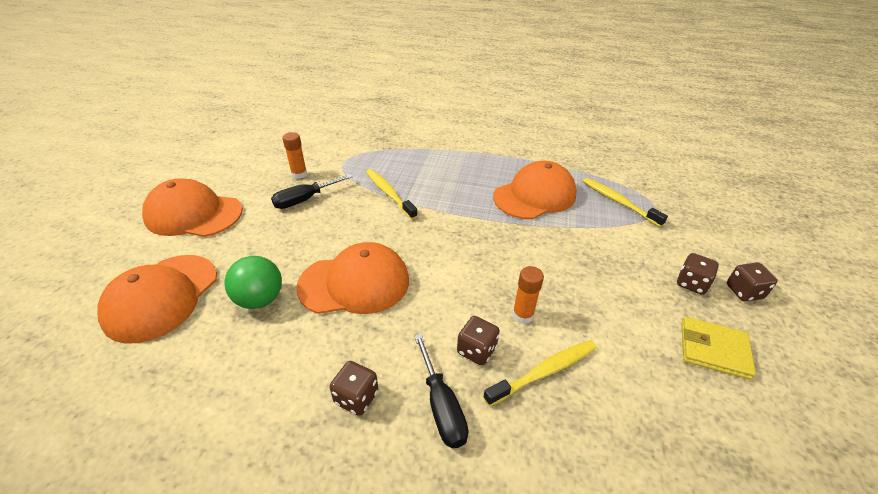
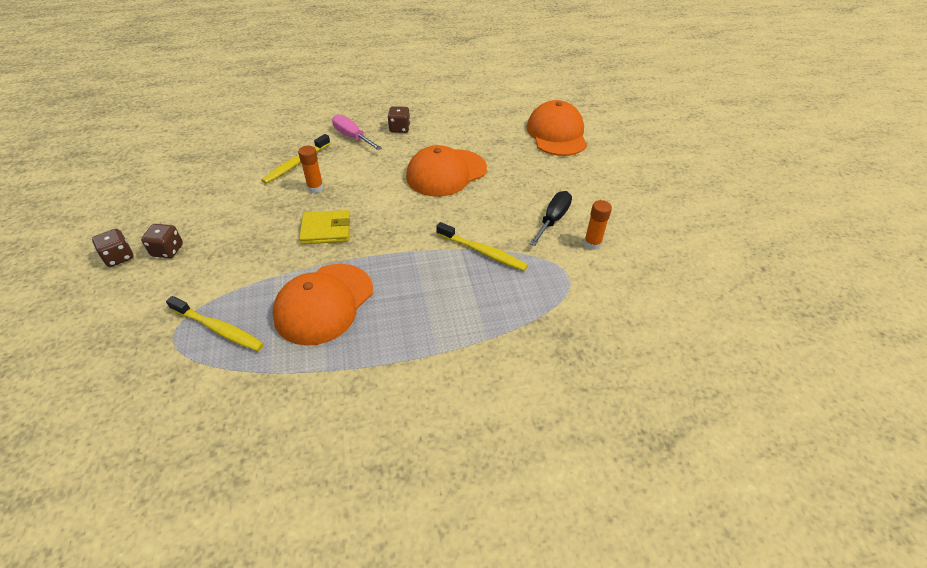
camera: 155 degrees right, 5 degrees up
orange cap [142,178,243,237] -> none
green ball [224,256,282,309] -> none
black screwdriver [414,334,468,448] -> pink screwdriver [332,114,382,150]
brown dice [457,316,500,365] -> none
yellow wallet [681,317,756,380] -> yellow wallet moved to [299,210,350,244]

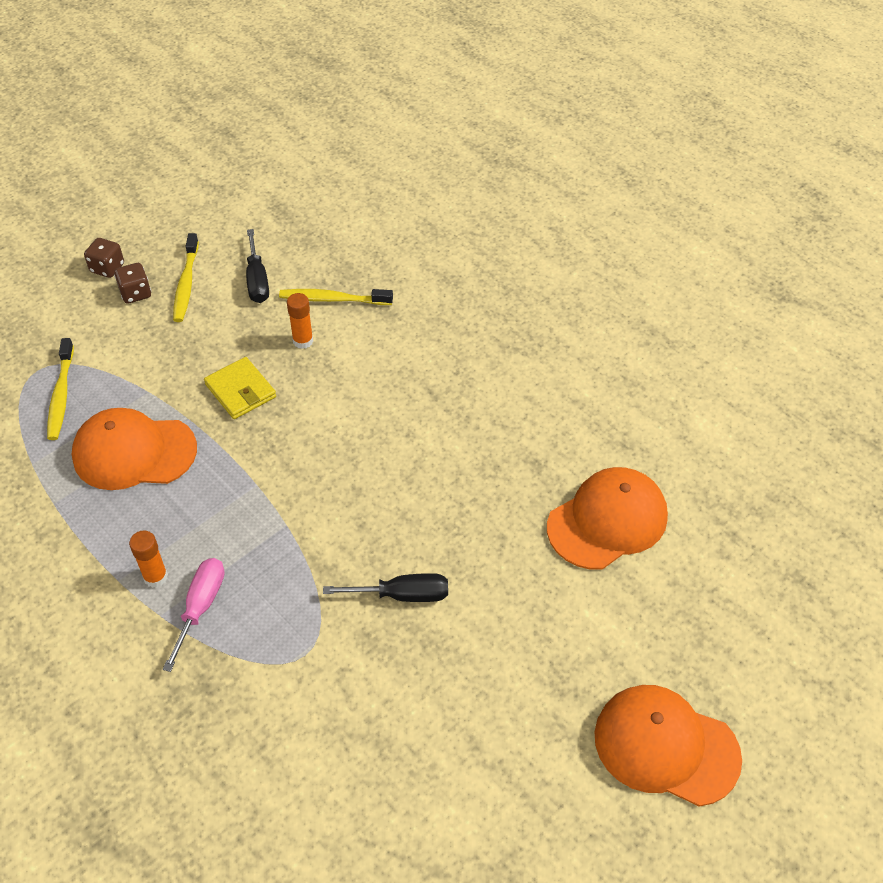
camera: 60 degrees right, 5 degrees up
pink screwdriver [332,114,382,150] -> pink screwdriver moved to [163,558,225,672]
brown dice [388,106,410,133] -> none
orange cap [406,145,487,197] -> orange cap moved to [595,685,742,807]
yellow toothbrush [436,222,528,271] -> yellow toothbrush moved to [173,233,199,322]
orange glue stick [584,200,612,250] -> orange glue stick moved to [129,531,168,588]
none -> black screwdriver [246,229,269,303]

